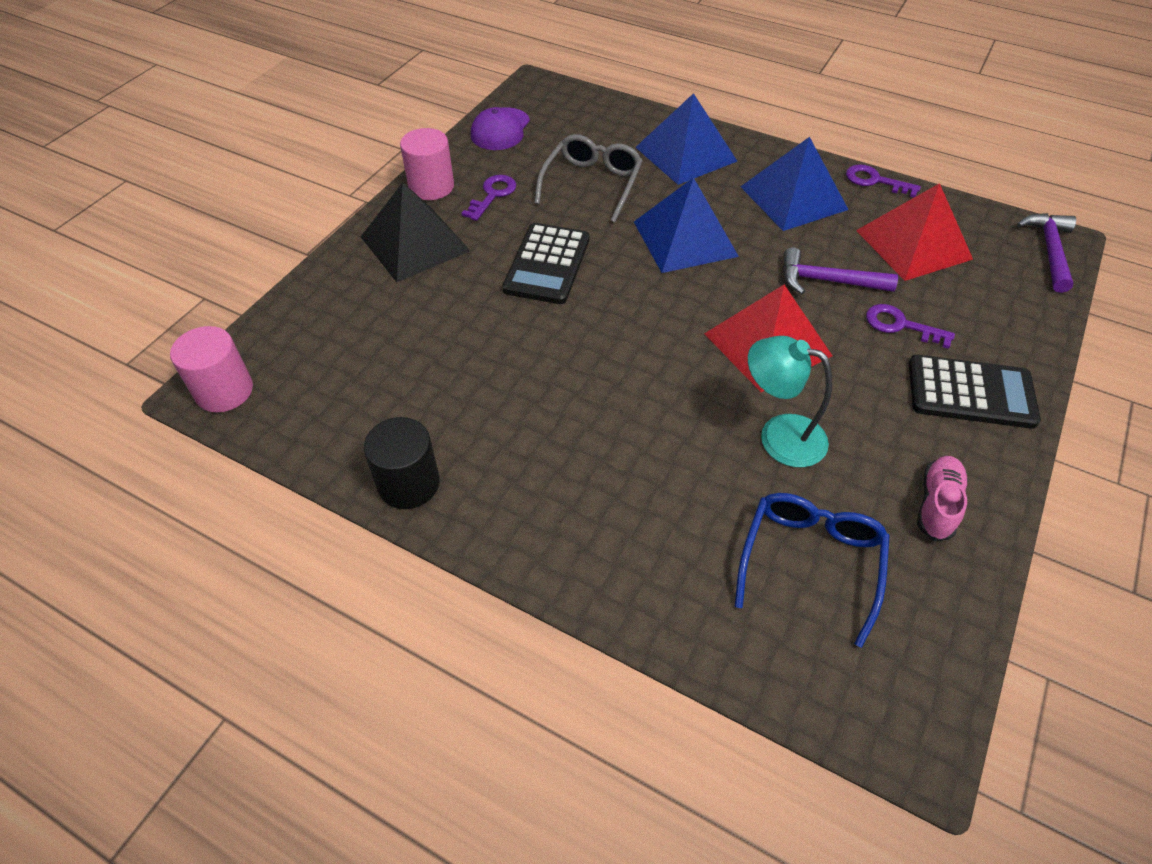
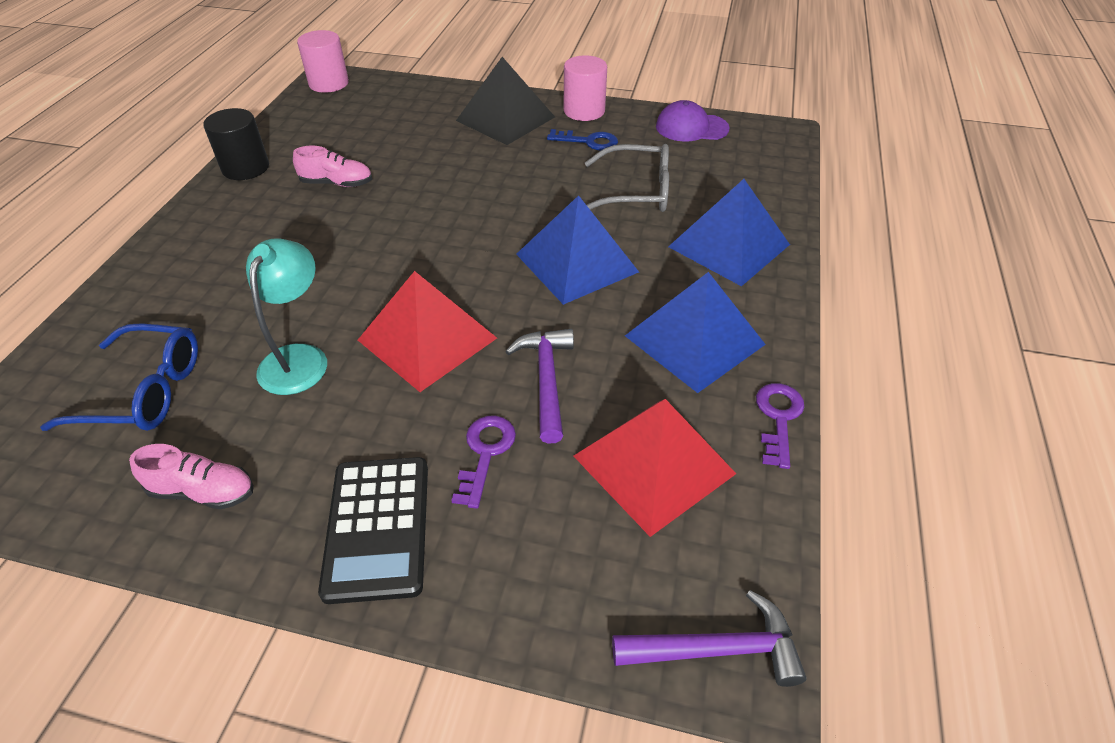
camera: 75 degrees right, 5 degrees down
purple key [461,175,517,221] -> blue key [547,129,618,150]
black calculator [502,223,589,304] -> none
none -> pink shoe [293,146,372,187]

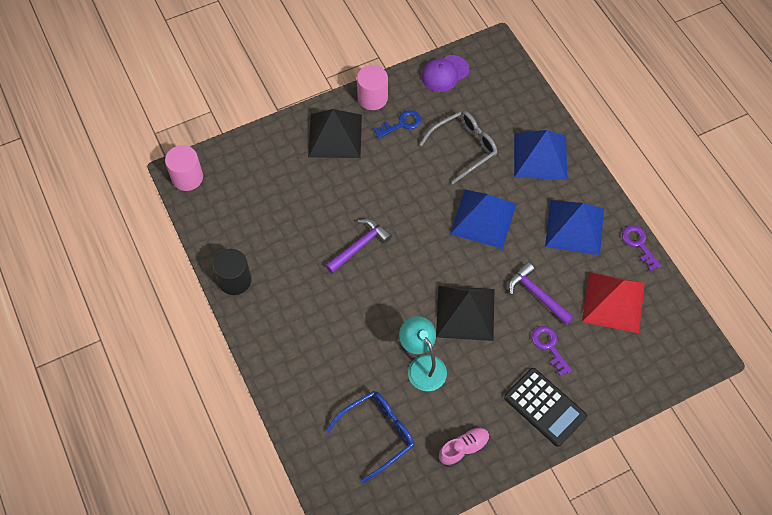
camera: 40 degrees left, 15 degrees up
pink shoe [293,146,372,187] -> none
red pyramid [358,271,497,392] -> black pyramid [436,286,494,341]
purple hammer [612,590,807,687] -> purple hammer moved to [325,219,392,274]

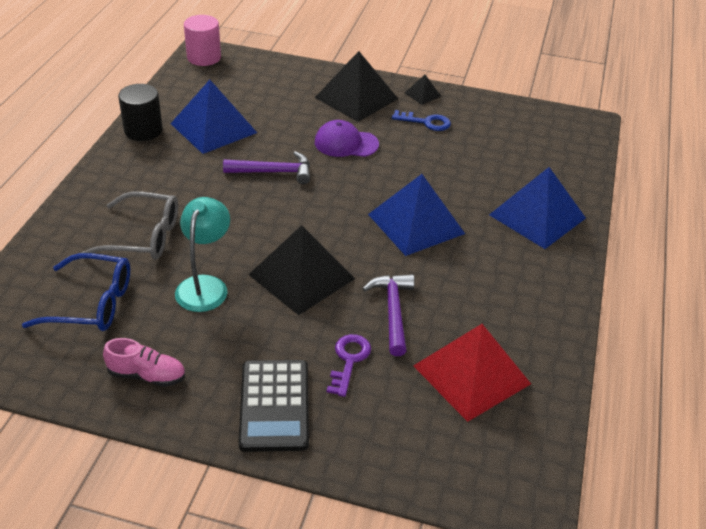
camera: 40 degrees right, 20 degrees down
pink cylinder [357,65,388,110] -> black pyramid [405,75,441,105]
grey glasses [419,111,497,184] -> grey glasses moved to [81,191,178,260]
purple cap [421,55,469,92] -> purple cap moved to [315,120,379,157]
blue pyramid [545,200,604,255] -> blue pyramid moved to [170,80,257,154]
purple key [622,226,661,271] -> none

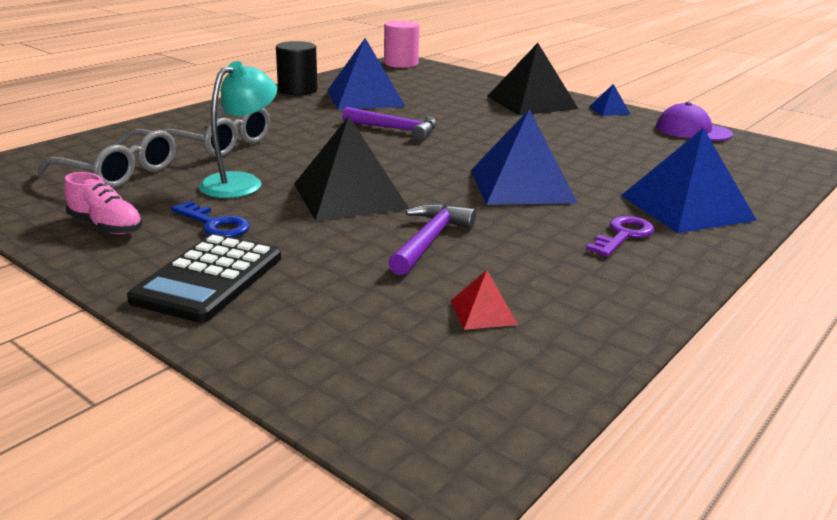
camera: 25 degrees right, 15 degrees down
blue glasses [22,253,130,331] -> grey glasses [37,129,176,188]
purple cap [315,120,379,157] -> purple cap moved to [656,102,733,141]
purple key [327,334,371,397] -> purple key moved to [586,216,654,257]
blue key [392,110,451,131] -> blue key moved to [171,201,250,237]
black pyramid [405,75,441,105] -> blue pyramid [589,84,630,116]
red pyramid [413,324,531,422] -> red pyramid [451,270,518,330], size x0.45

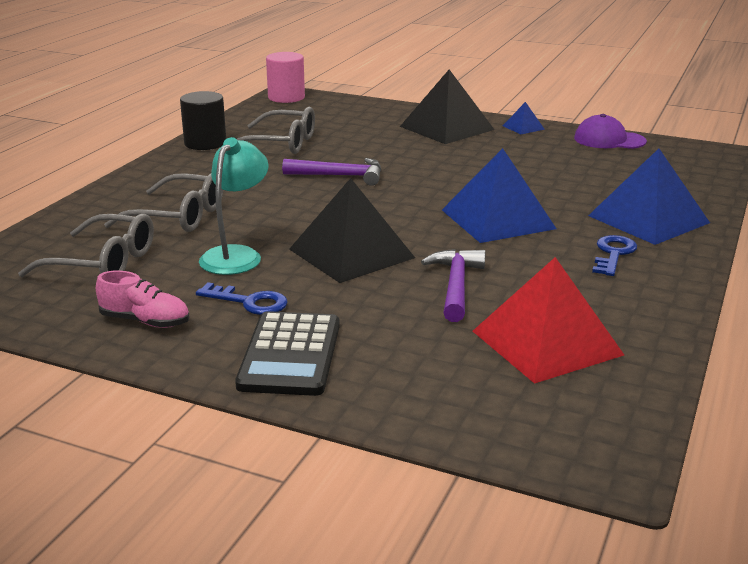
camera: 15 degrees left, 0 degrees up
blue pyramid [327,38,406,110] -> grey glasses [237,107,315,154]
red pyramid [451,270,518,330] -> red pyramid [473,257,624,384], size x2.23
purple key [586,216,654,257] -> blue key [592,235,637,276]

